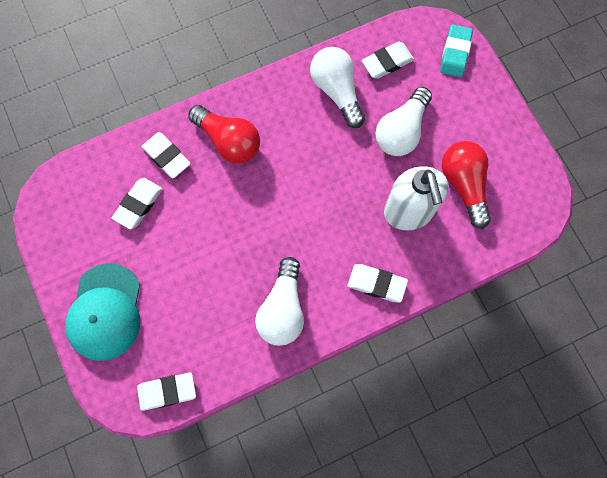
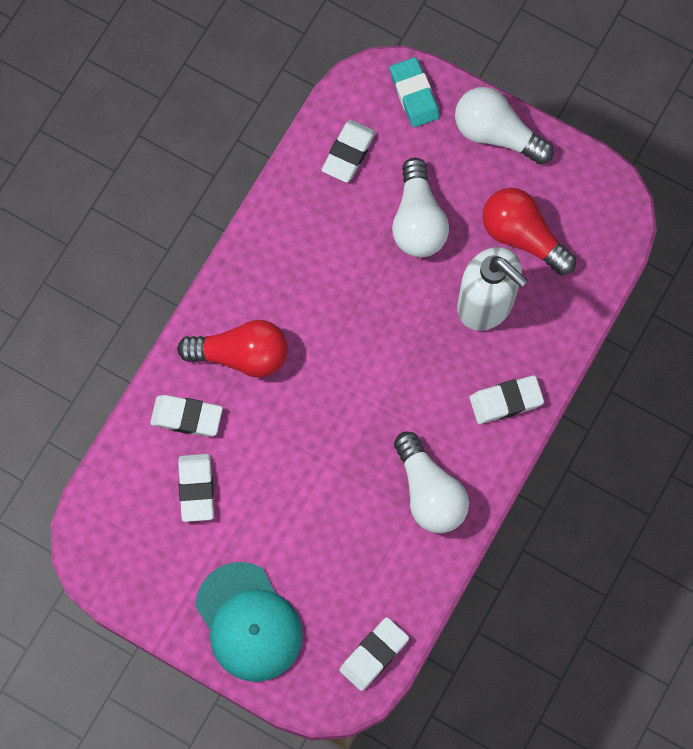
camera: 35 degrees left, 0 degrees up
white light bulb [310,47,365,128] -> white light bulb moved to [455,87,554,165]

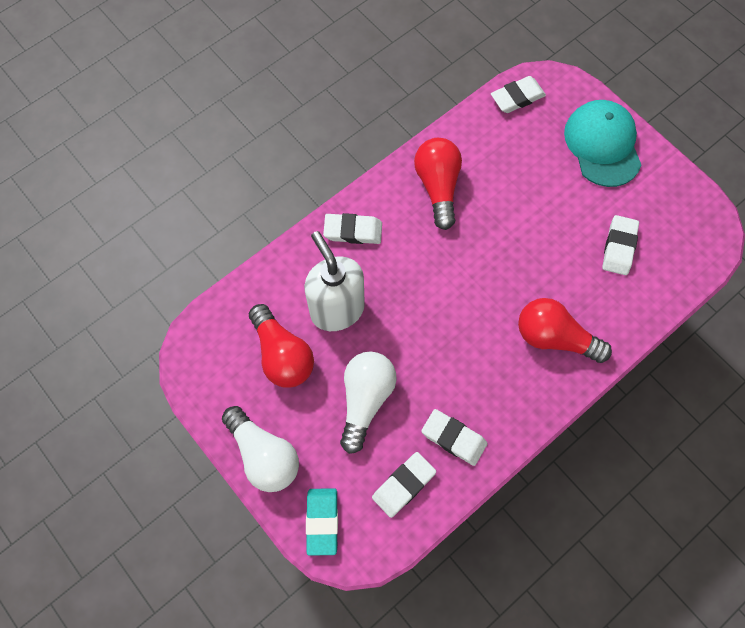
camera: 160 degrees left, 5 degrees down
white eraser [150,395,223,437] -> white eraser moved to [421,409,488,466]
white light bulb [394,432,469,533] -> red light bulb [414,138,462,230]

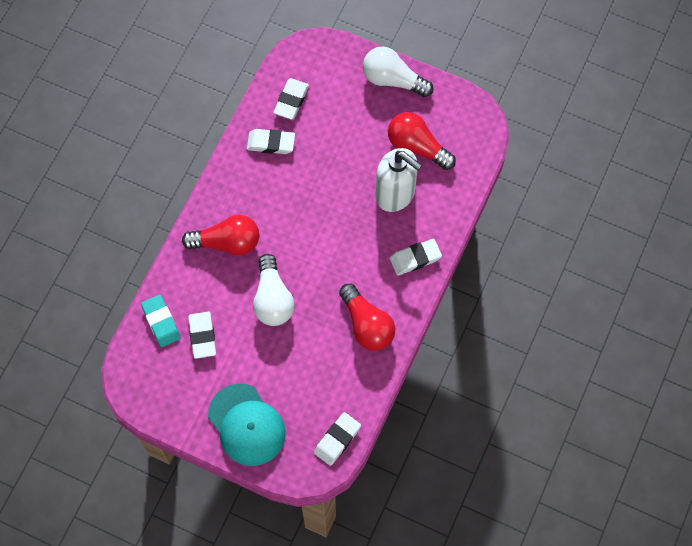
camera: 155 degrees right, 0 degrees up
turquoise eraser [306,488,338,556] -> turquoise eraser moved to [141,295,181,347]
white light bulb [340,351,397,454] -> white light bulb moved to [253,254,295,326]

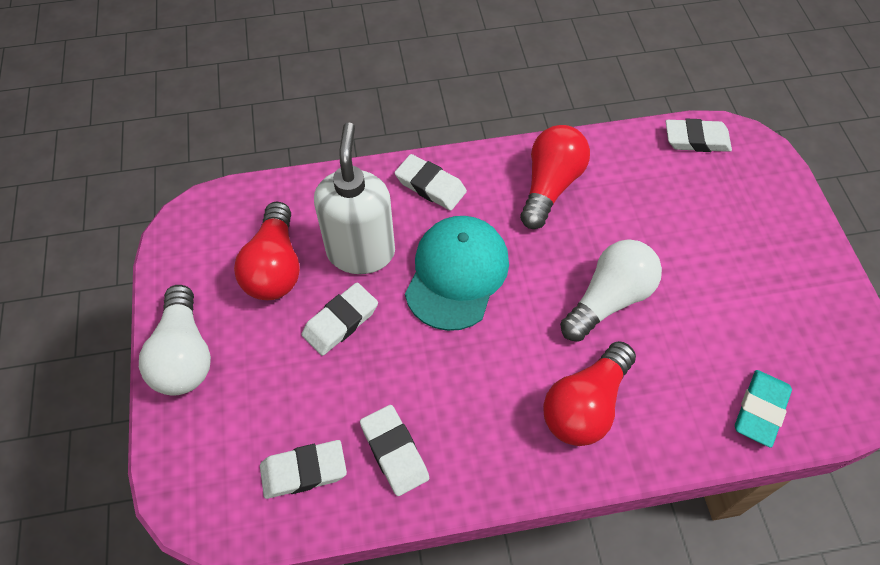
camera: 125 degrees left, 10 degrees down
red light bulb [182,215,259,255] -> red light bulb turned 105 degrees counterclockwise [543,341,636,446]
white eraser [188,312,216,359] -> white eraser moved to [302,283,378,356]
turquoise cap [208,383,286,466] -> turquoise cap moved to [405,216,509,331]

